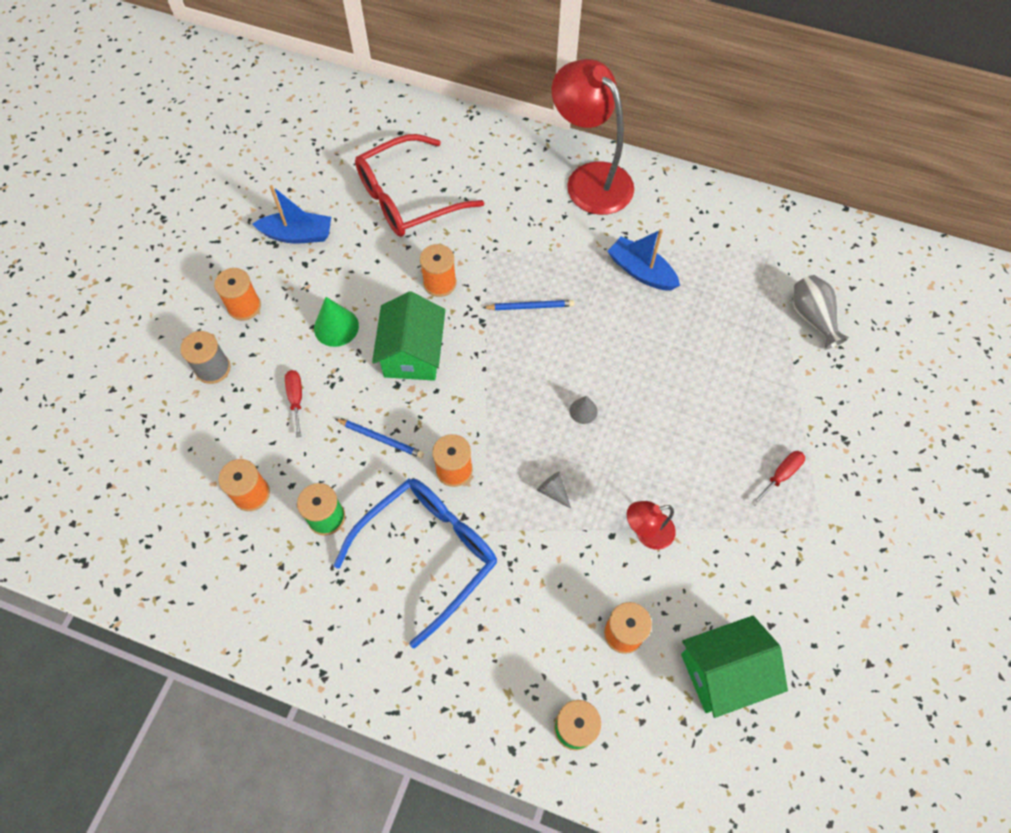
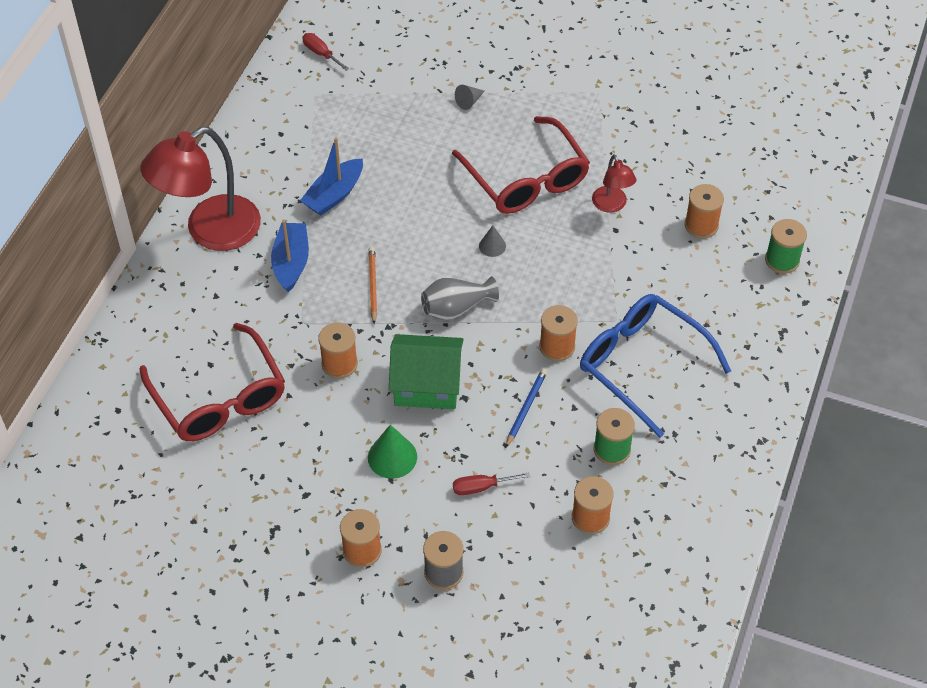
camera: 90 degrees left, 10 degrees down
blue boat [252,185,331,243] -> blue boat moved to [271,219,309,292]
blue pencil [482,300,574,310] -> orange pencil [368,247,377,324]
grey cone [537,471,571,509] -> grey cone moved to [455,85,485,110]
green house [681,616,788,718] -> none
red screwdriver [751,451,805,506] -> red screwdriver moved to [302,33,349,71]
grey vase [793,275,849,350] -> grey vase moved to [421,276,499,320]
none -> red glasses [452,116,590,214]

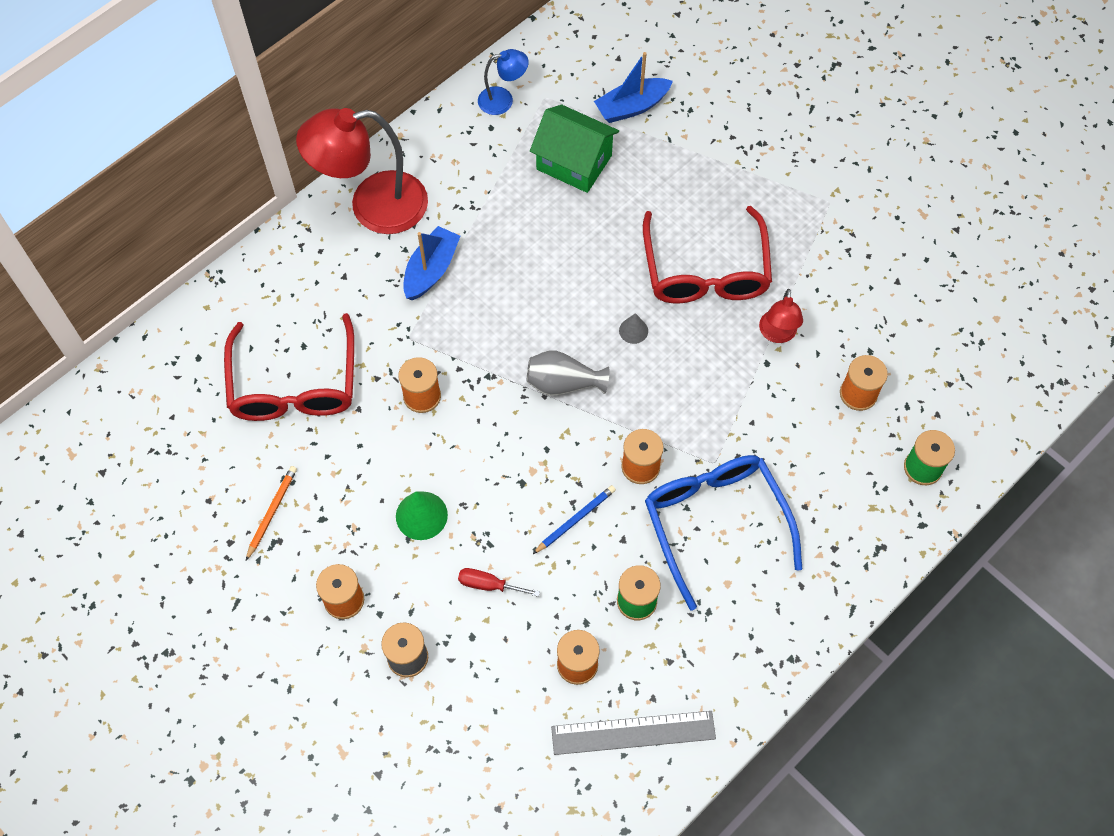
camera: 25 degrees right, 10 degrees up
blue boat [300,138,363,216] -> blue boat moved to [594,52,673,123]
red screwdriver [302,33,349,71] -> none
orange pencil [368,247,377,324] -> orange pencil moved to [246,466,297,560]
green house [389,334,464,409] -> green house moved to [530,105,619,193]
grey cone [455,85,485,110] -> none
none -> blue lamp [478,49,529,115]
none -> grey ruler [551,711,716,755]

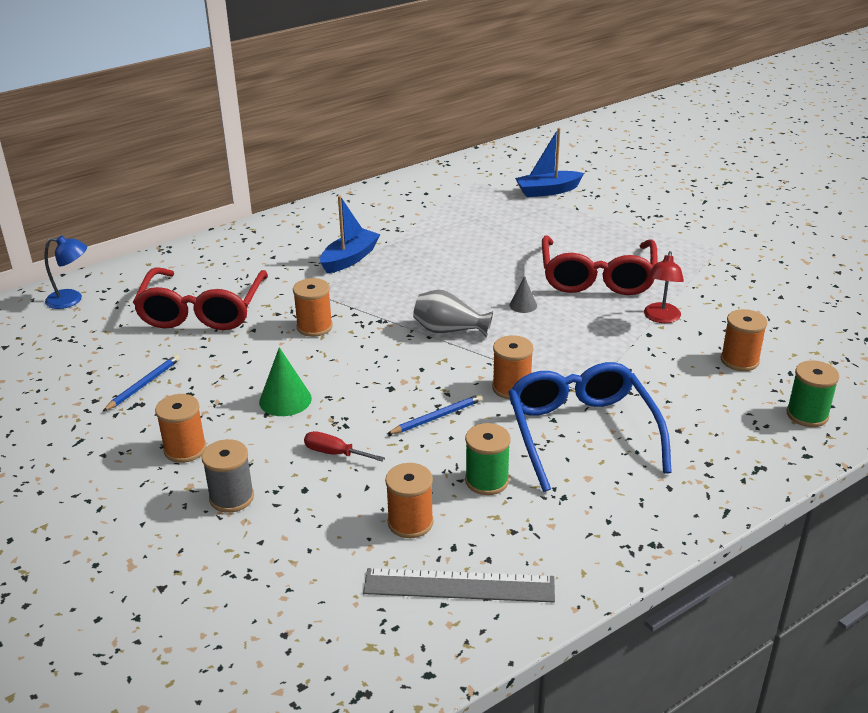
camera: 10 degrees right, 30 degrees down
orange pencil [246,466,297,560] -> blue pencil [103,354,180,411]
red lamp [296,108,428,234] -> none
blue lamp [478,49,529,115] -> blue lamp moved to [44,236,87,309]
green house [530,105,619,193] -> none

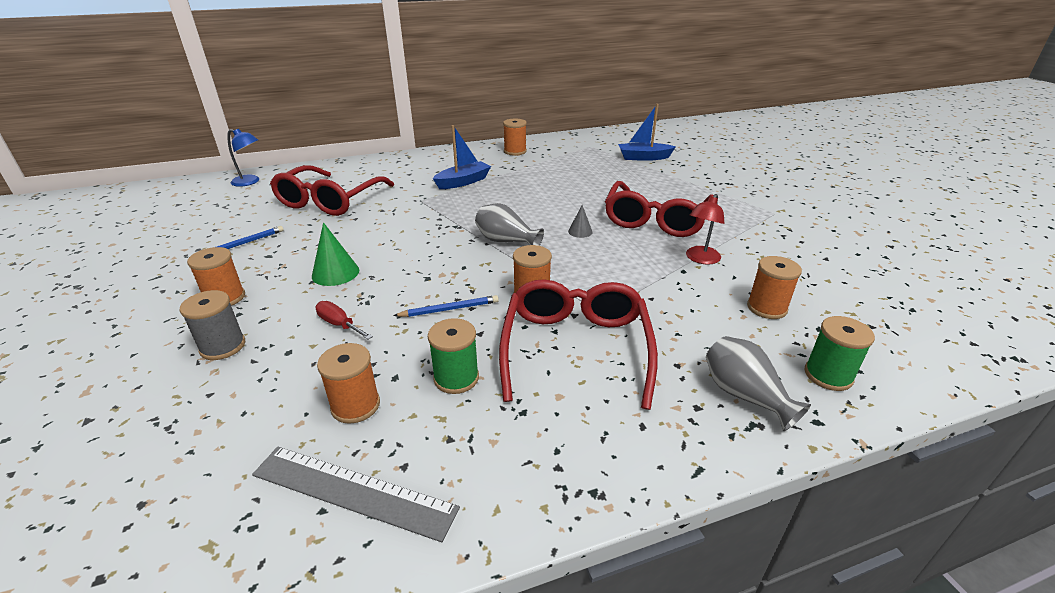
camera: 15 degrees right, 0 degrees up
orange spool [293,278,333,337] -> orange spool moved to [503,118,527,156]
blue glasses [508,362,672,492] -> red glasses [499,279,658,410]
none -> grey vase [706,336,811,431]

